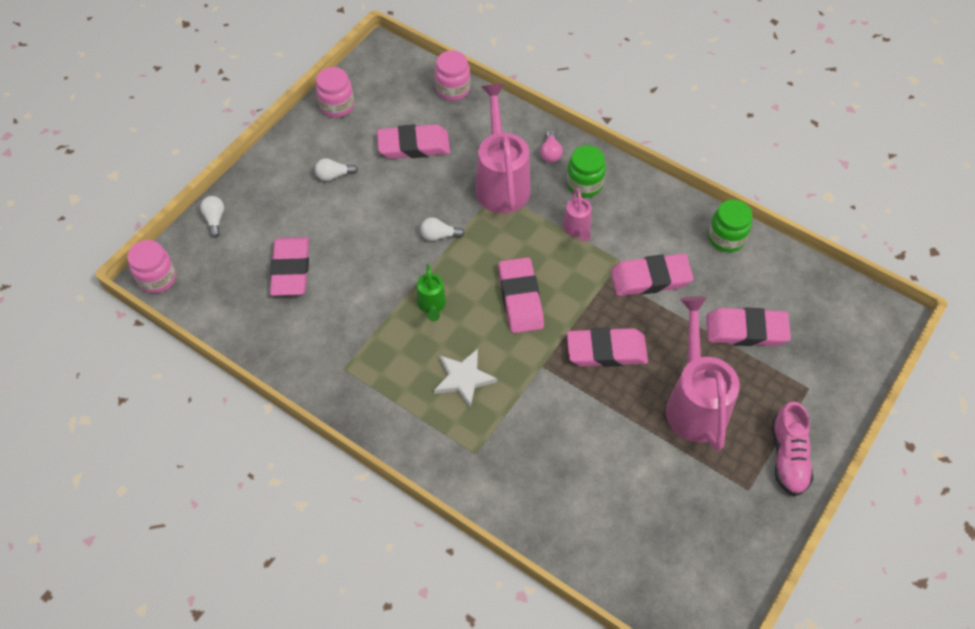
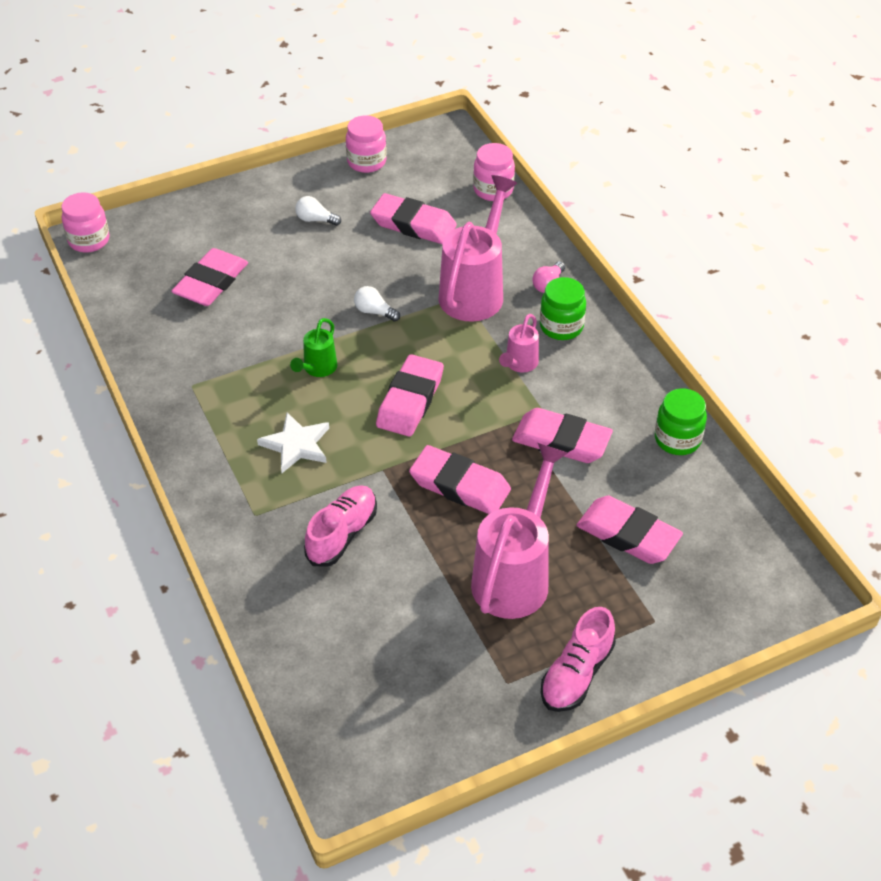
camera: 30 degrees right, 10 degrees down
white light bulb [200,196,224,238] -> none
none -> pink shoe [304,485,377,567]

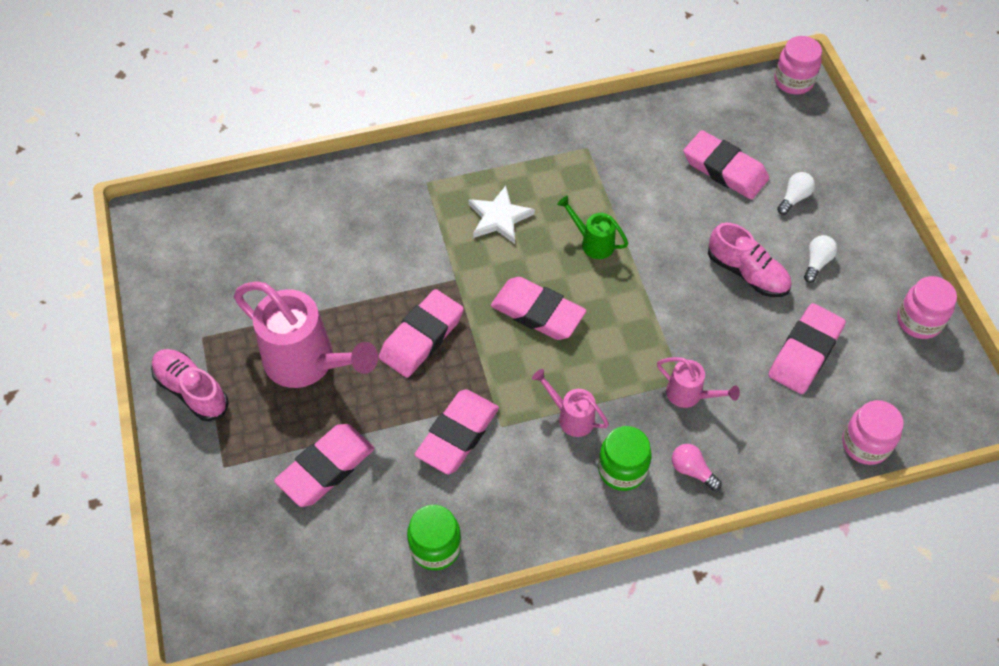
camera: 100 degrees right, 10 degrees up
pink shoe [304,485,377,567] -> pink shoe moved to [708,223,792,297]
white light bulb [354,286,400,322] -> white light bulb moved to [777,172,815,215]
pink watering can [438,175,517,322] -> pink watering can [657,357,740,408], size x0.49

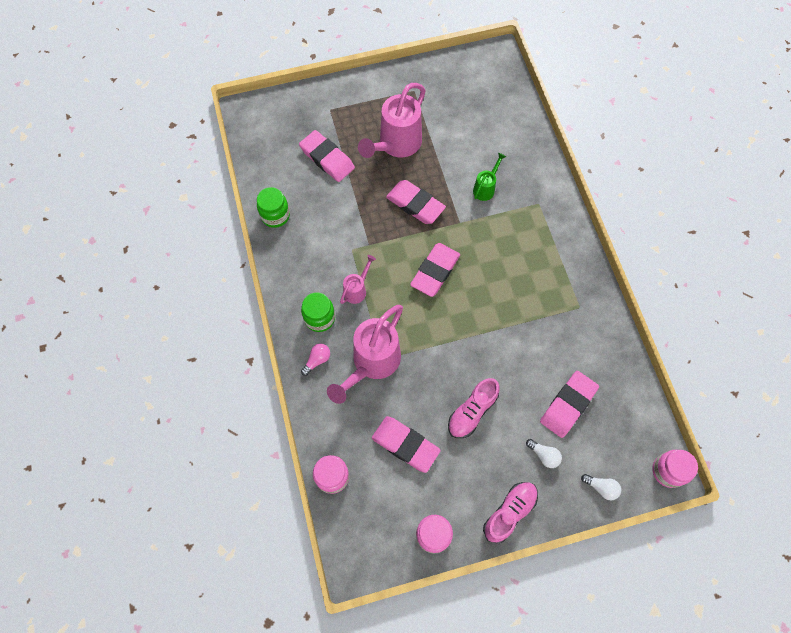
camera: 90 degrees right, 10 degrees up
pink shoe [151,349,229,421] -> pink shoe moved to [483,482,538,544]
pink eraser [414,389,499,474] -> none
white star [468,186,535,244] -> none
green watering can [557,196,628,259] -> green watering can moved to [473,153,506,201]
pink watering can [657,357,740,408] -> pink watering can [327,305,403,404], size x2.03
white light bulb [804,235,837,283] -> white light bulb moved to [581,474,621,500]

